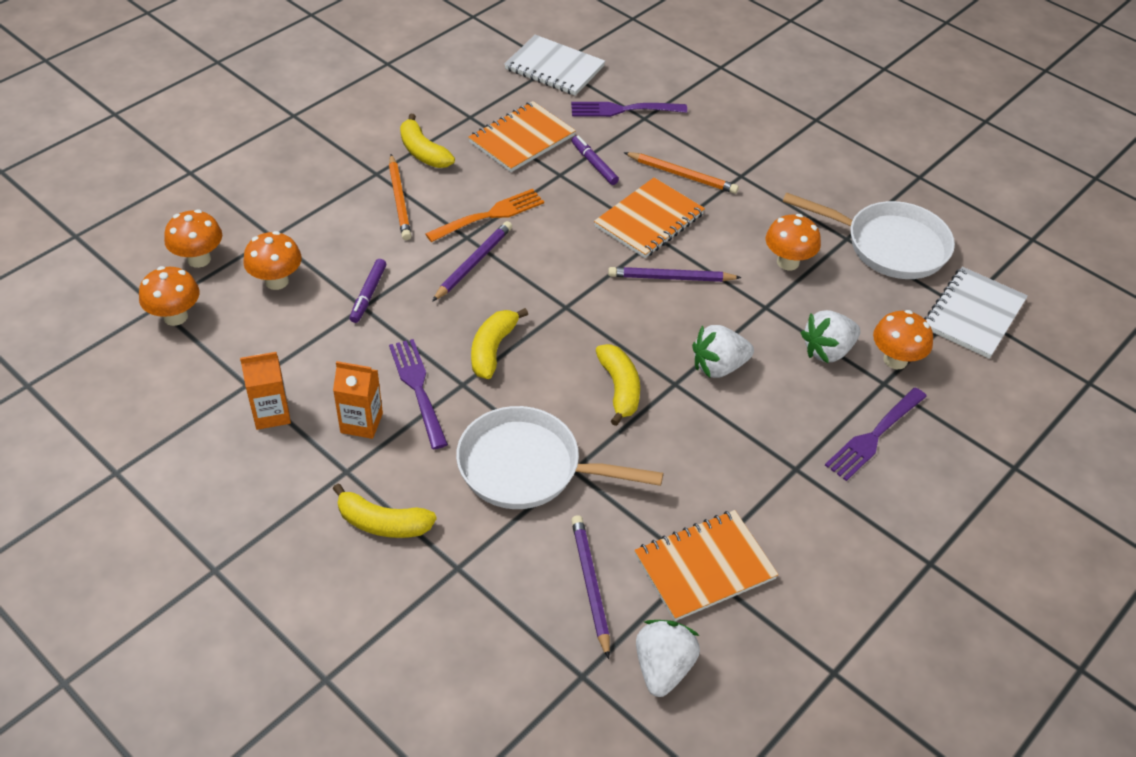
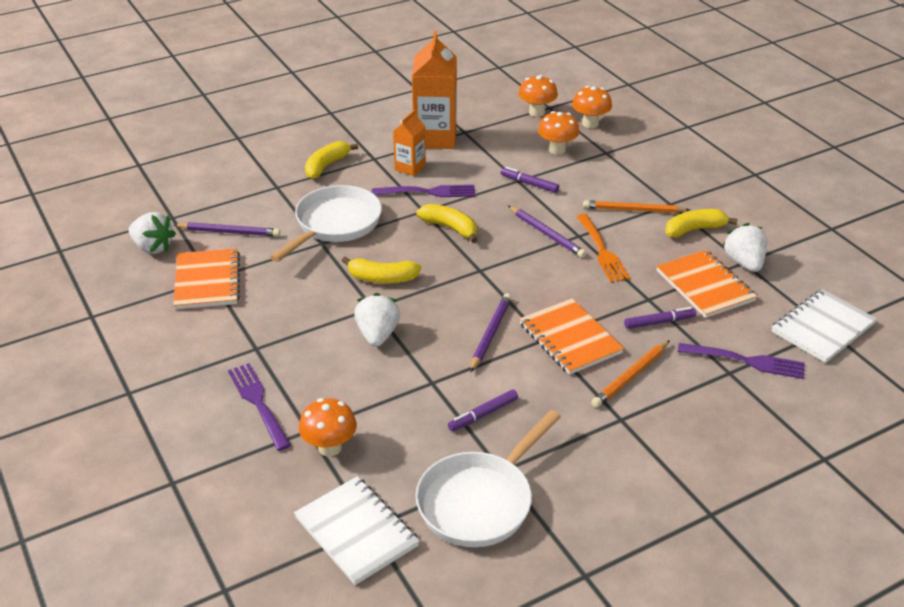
camera: 110 degrees right, 10 degrees down
orange carton [240,352,291,430] -> orange carton [412,30,457,149], size x1.84
purple fork [571,102,687,117] -> purple fork turned 90 degrees clockwise [678,343,805,379]
orange mushroom [766,214,821,270] -> purple marker [448,390,518,431]
white strawberry [801,310,860,363] -> white strawberry moved to [722,223,767,272]

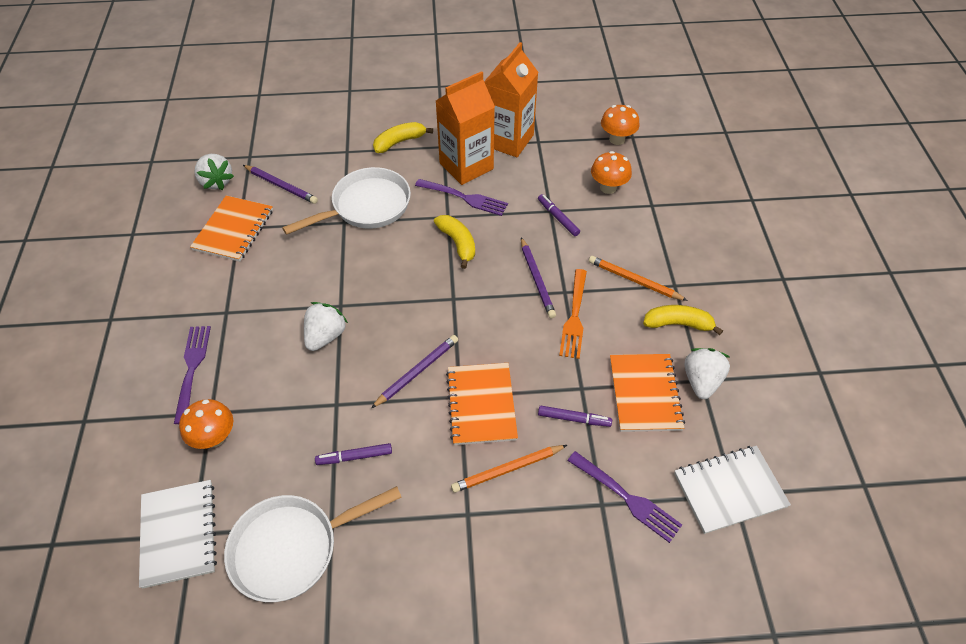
camera: 25 degrees right, 15 degrees up
yellow banana [342,257,421,283] -> none
orange carton [393,110,426,176] -> orange carton [436,71,495,185], size x1.84
orange mushroom [572,86,612,128] -> none

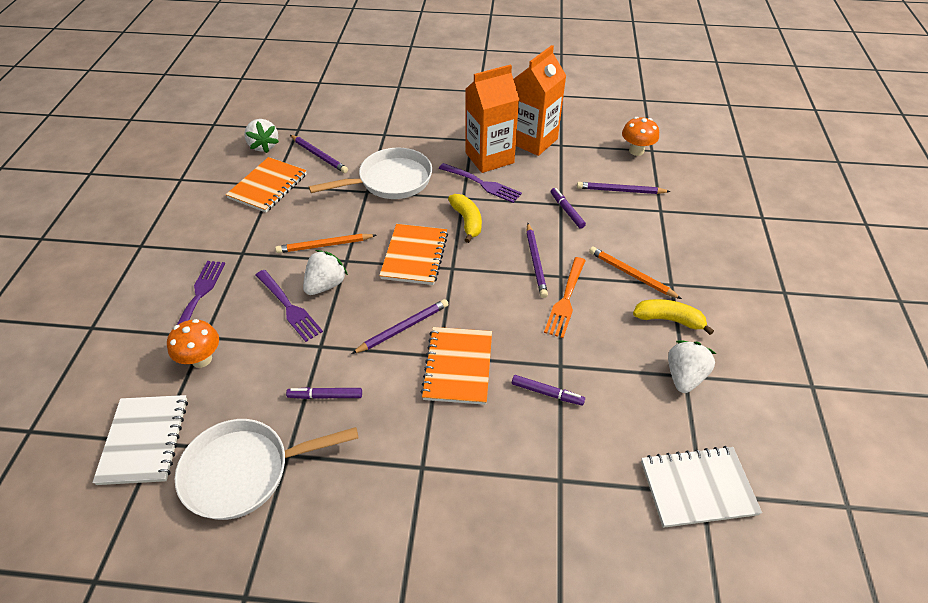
camera: 10 degrees right, 5 degrees down
yellow banana [373,122,433,153] -> none
orange pencil [451,445,567,493] -> orange pencil moved to [275,234,376,253]
purple fork [567,451,682,543] -> purple fork moved to [255,270,323,342]
orange mushroom [591,151,632,194] -> purple pencil [577,182,671,194]
orange notebook [610,354,685,432] -> orange notebook moved to [379,224,448,285]

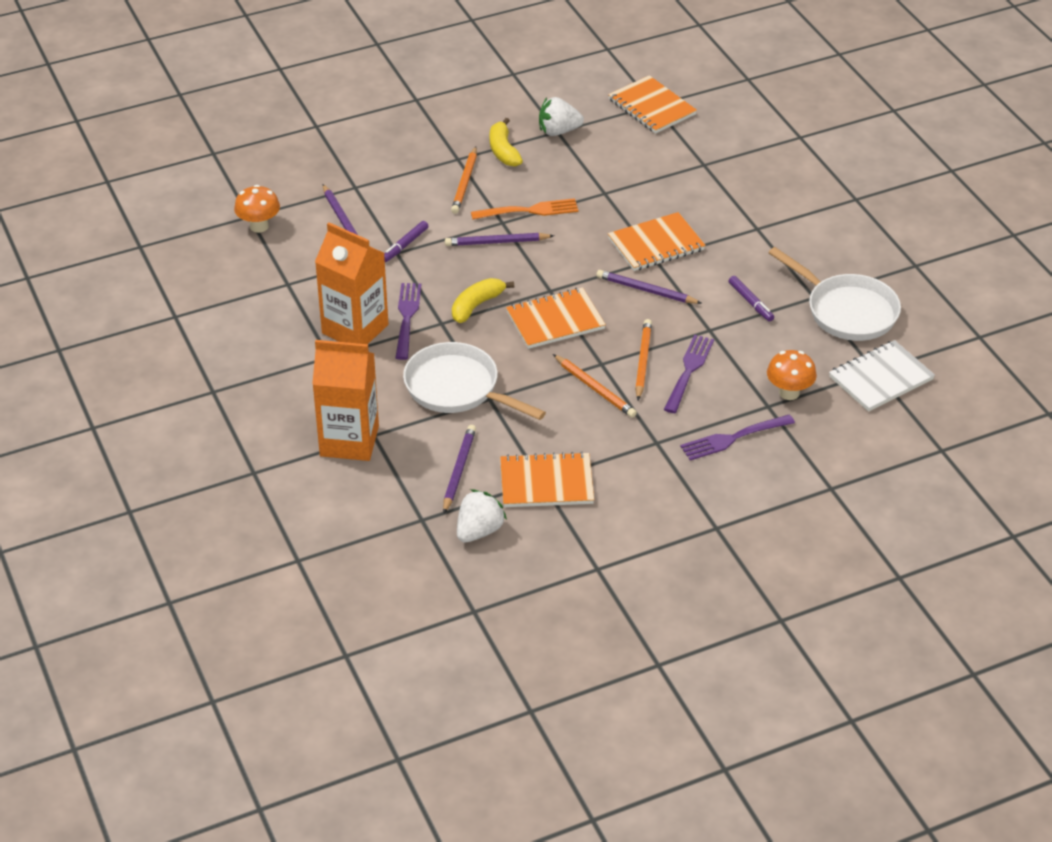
camera: 120 degrees left, 5 degrees down
white strawberry [303,250,348,295] -> orange pencil [635,319,652,400]
purple marker [512,375,585,406] -> none
orange carton [513,45,566,156] -> orange carton moved to [312,340,379,461]
purple pencil [526,223,548,298] -> purple pencil turned 150 degrees counterclockwise [445,233,554,246]
white notebook [641,446,762,528] -> orange notebook [608,75,697,134]

